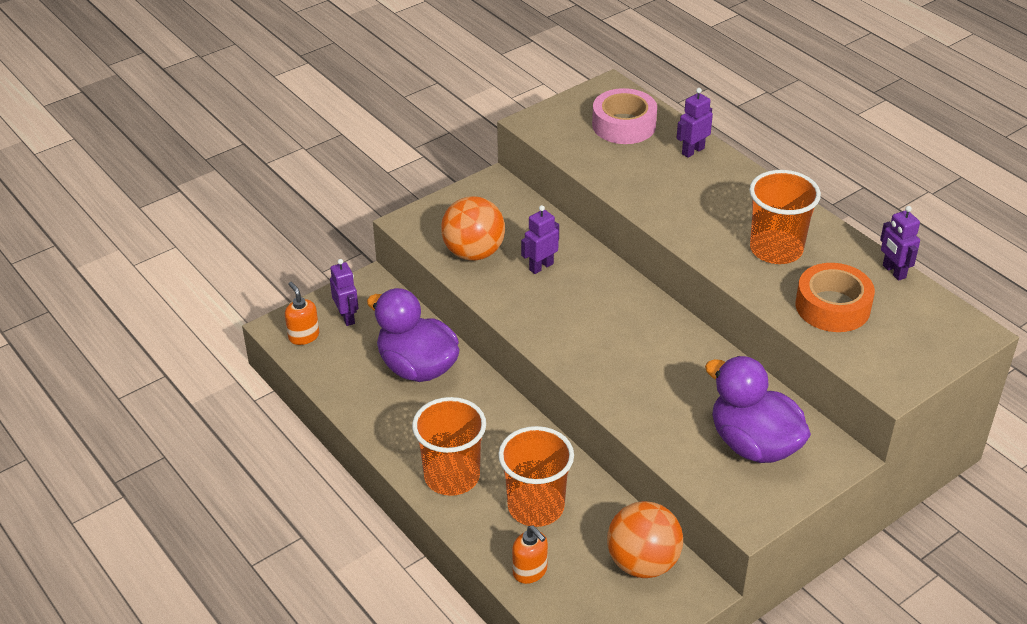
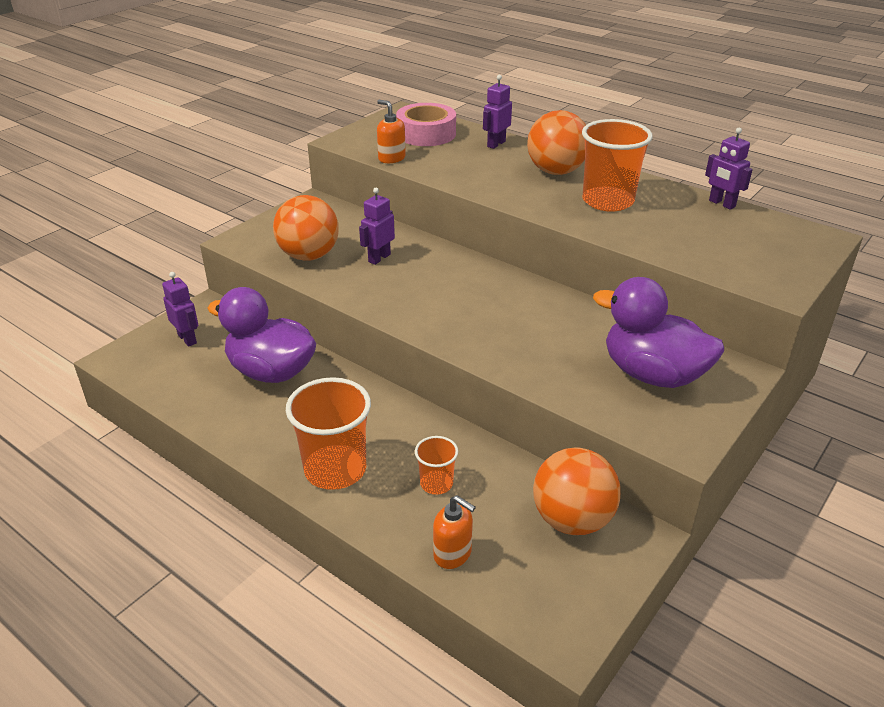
camera: 15 degrees left, 5 degrees down
orange soap dispenser [285,282,319,345] -> orange soap dispenser moved to [377,100,406,163]
orange cup [498,426,574,527] -> orange cup [415,436,458,495], size x0.52
orange tape [796,263,875,332] -> none
none -> orange ball [527,110,586,175]

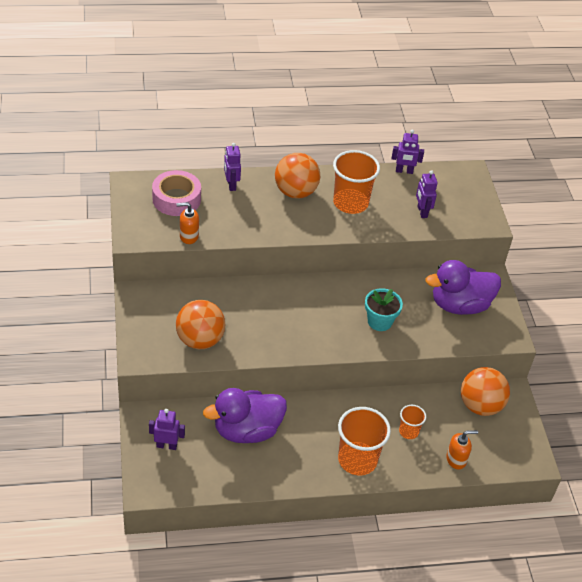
camera: 50 degrees left, 10 degrees up
purple robot [359,188,395,265] -> purple robot moved to [416,170,438,218]
none -> turquoise flower pot [365,288,403,331]

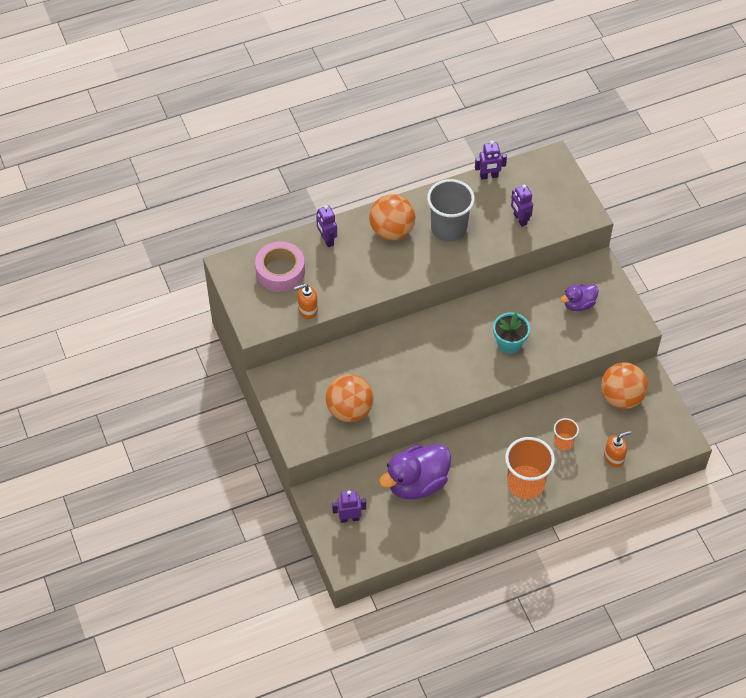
camera: 10 degrees left, 10 degrees up
orange cup [333,150,380,214] -> grey cup [427,179,475,242]
purple duck [426,260,501,315] -> purple duck [561,284,599,311], size x0.55

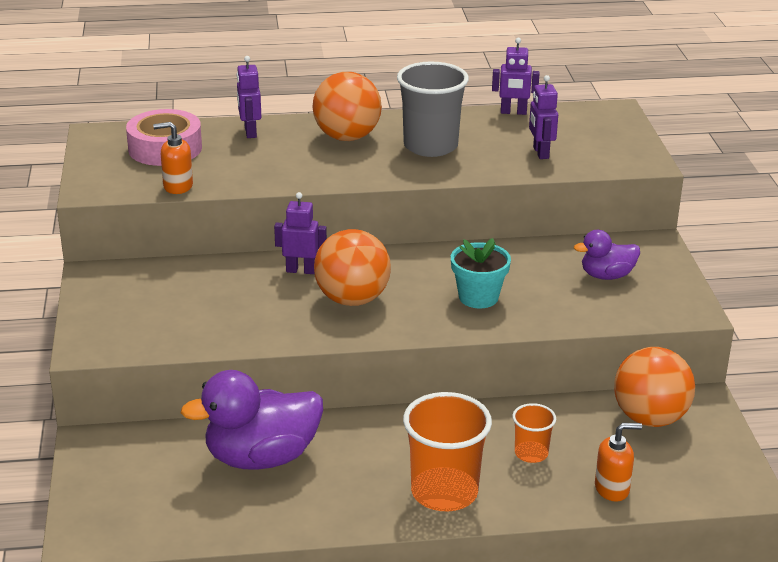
camera: 15 degrees right, 25 degrees down
orange ball [326,374,374,422] -> orange ball moved to [314,229,391,306]
purple robot [332,490,366,523] -> purple robot moved to [274,192,327,274]

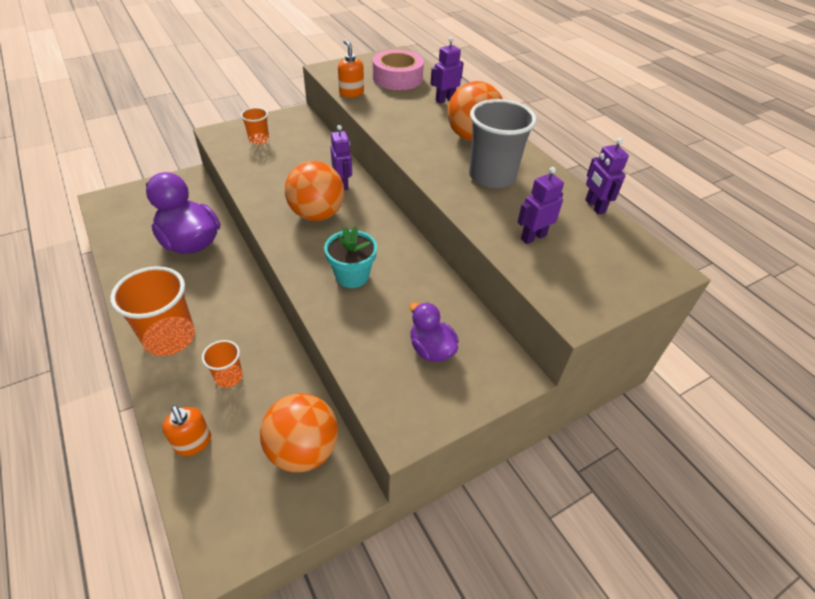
camera: 65 degrees right, 15 degrees up
none -> orange cup [241,107,269,145]

